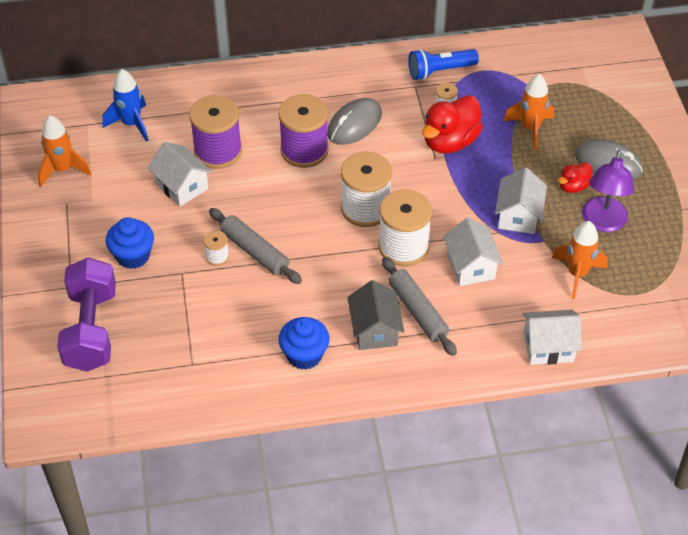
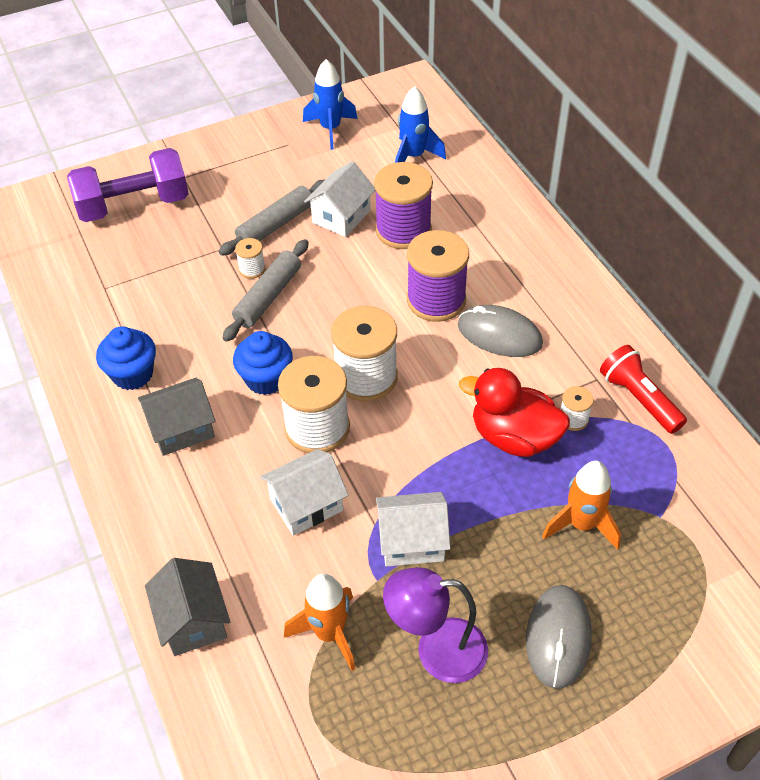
camera: 75 degrees right, 0 degrees up
orange rocket [38,115,92,187] -> blue rocket [303,59,358,150]
blue cupcake [106,217,154,269] -> blue cupcake moved to [233,331,293,395]
grey rolling pin [382,257,457,356] -> grey rolling pin moved to [218,180,324,256]
blue flashlight [408,49,479,80] -> red flashlight [600,345,687,434]
white house [522,310,582,365] -> grey house [145,558,230,656]
red duck [558,162,592,193] -> none

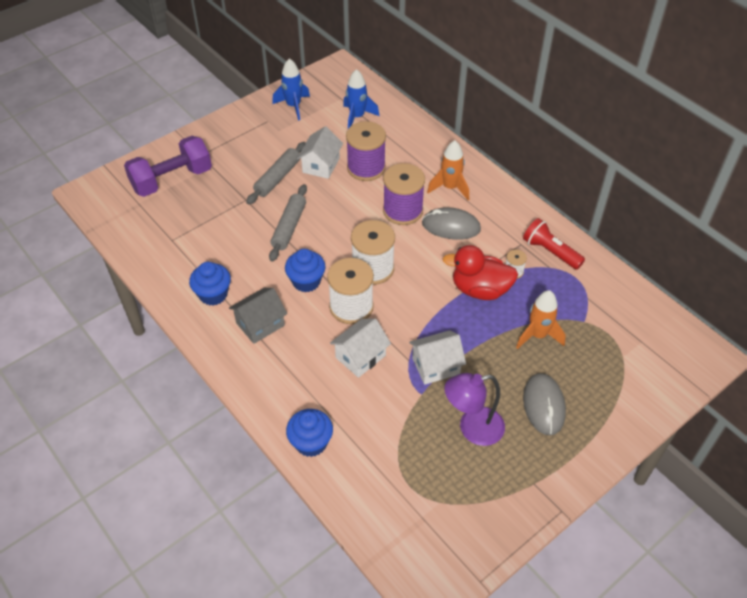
camera: 15 degrees left, 0 degrees up
grey house [145,558,230,656] -> blue cupcake [286,409,333,457]
white spool [235,238,266,279] -> none
orange rocket [284,574,355,671] -> orange rocket moved to [427,140,469,200]

